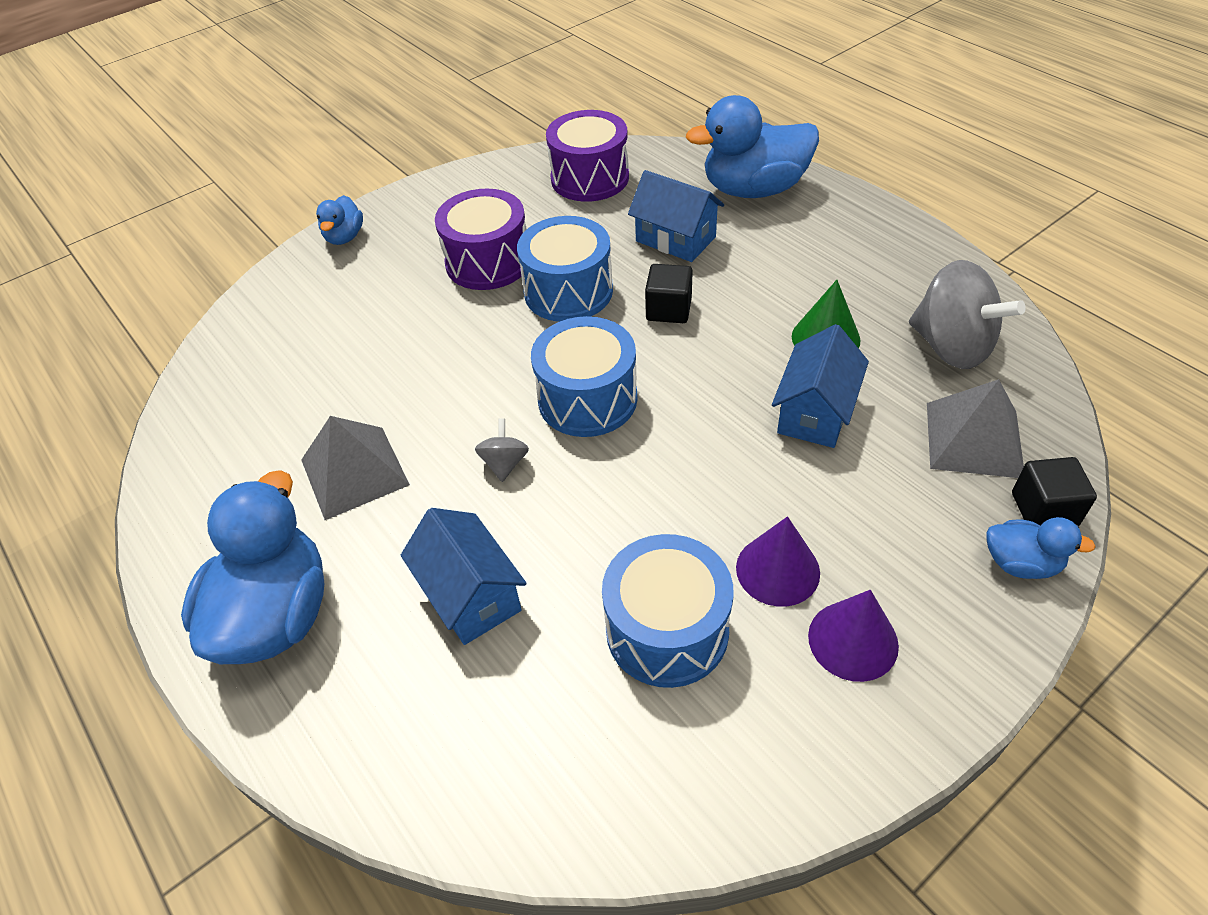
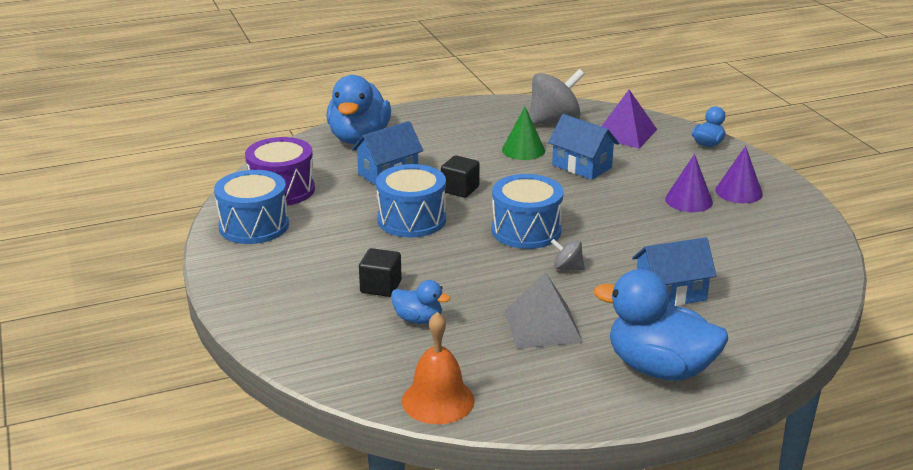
camera: 75 degrees left, 20 degrees down
blue duck [316,195,363,245] -> blue duck moved to [391,280,450,324]
purple drum [435,189,527,290] -> none
blue drum [602,534,734,688] -> blue drum moved to [214,170,289,244]
grey pyramid [927,379,1024,478] -> purple pyramid [601,90,657,149]
black cube [1012,457,1097,526] -> black cube moved to [359,248,402,297]
none -> orange bell [402,312,474,424]

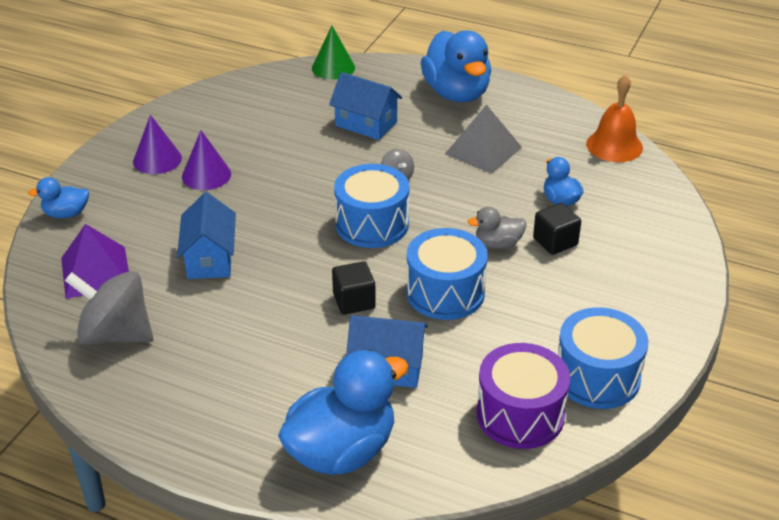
camera: 135 degrees left, 10 degrees up
green cone [502,107,545,160] -> green cone moved to [312,26,355,80]
none -> grey duck [467,207,526,249]

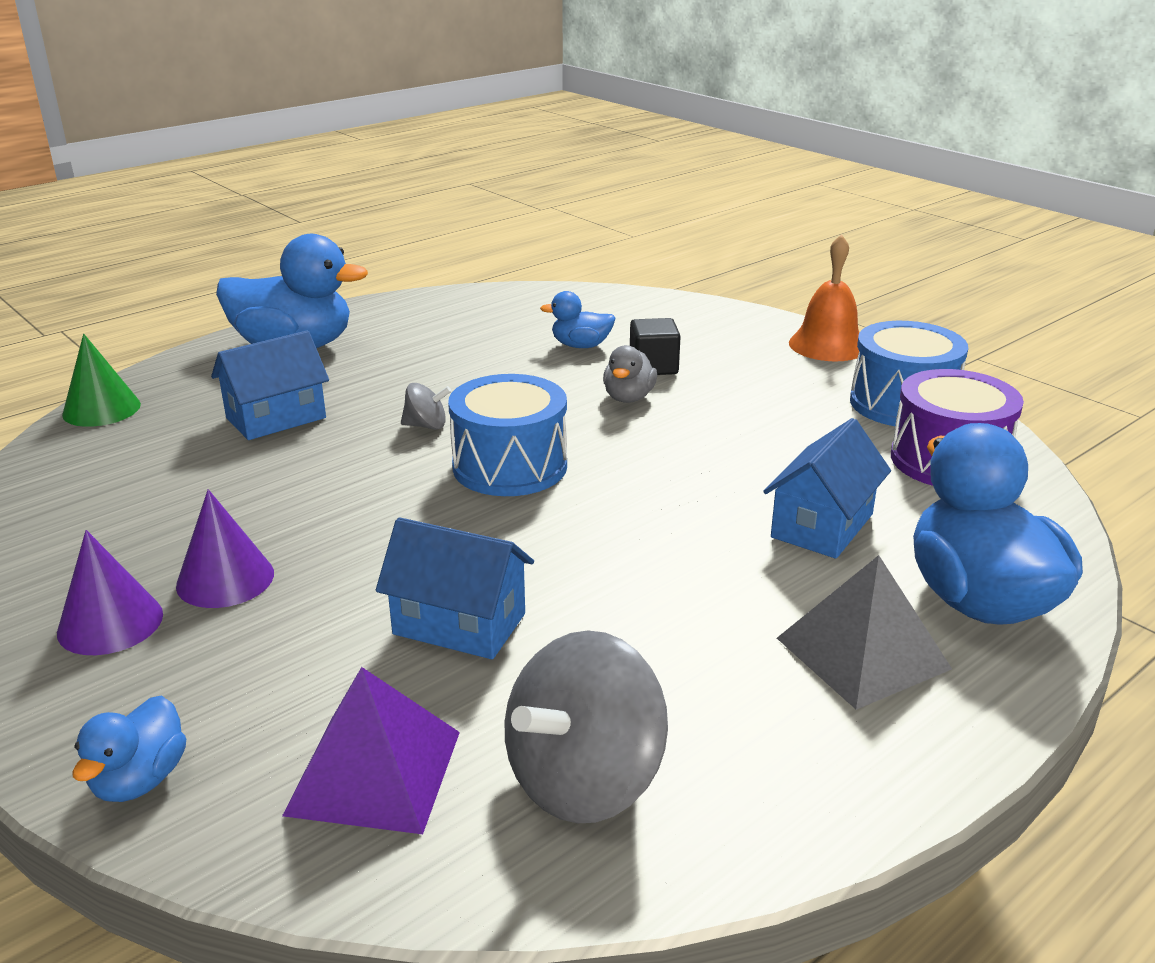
camera: 65 degrees left, 10 degrees down
black cube [332,261,376,315] -> none
blue drum [406,228,488,320] -> none
grey pyramid [445,104,522,174] -> grey pyramid moved to [777,555,952,710]
orange bell [586,74,643,162] -> orange bell moved to [789,234,859,361]

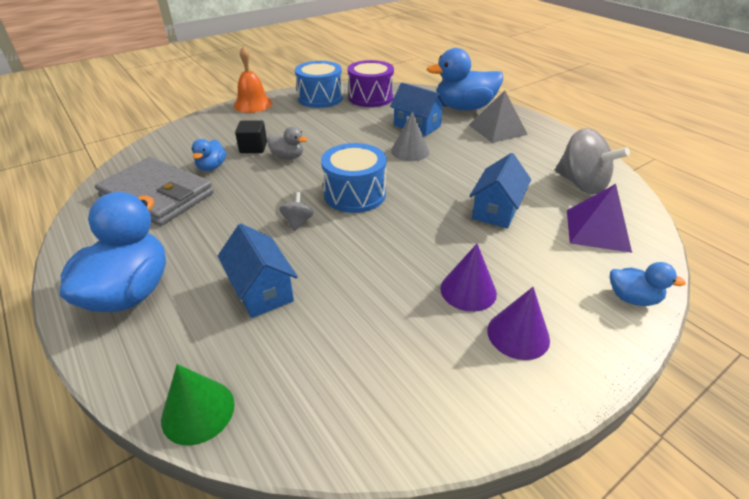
camera: 85 degrees left, 10 degrees up
none -> grey wallet [95,157,214,226]
none -> grey cone [391,111,429,161]

